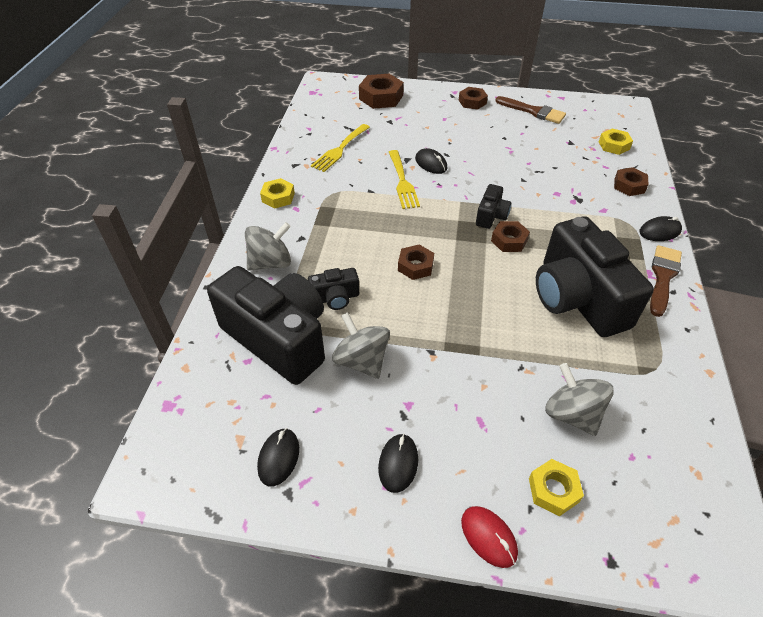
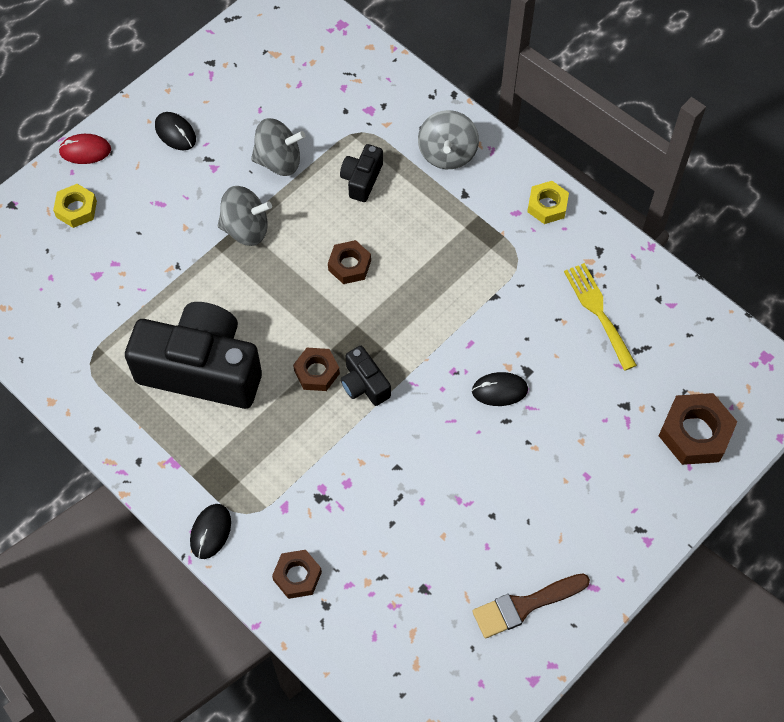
camera: 125 degrees right, 15 degrees up
black camera [207,266,325,385] -> none
black mouse [257,428,299,486] -> none
yellow fork [389,150,420,209] -> none
brown nut [459,87,488,110] -> none
grey spinning top [545,363,614,436] -> grey spinning top moved to [218,186,272,246]
yellow nut [599,128,633,155] -> none
brown brush [650,245,682,317] -> none

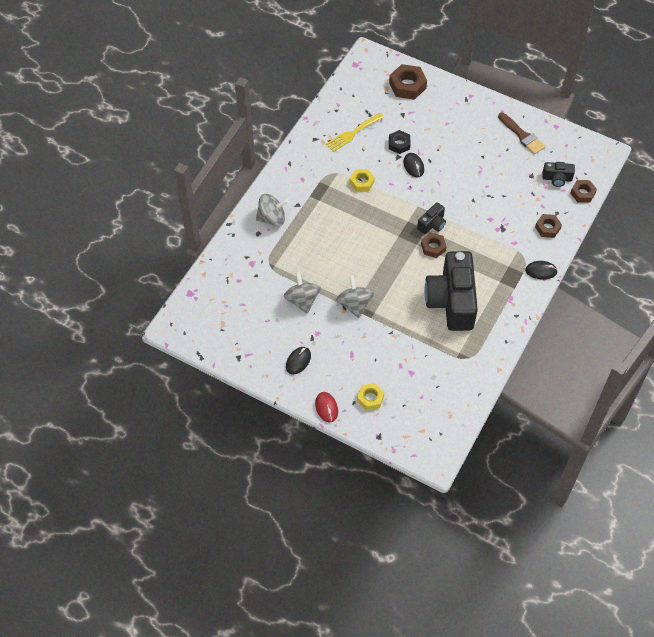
camera: 105 degrees left, 5 degrees down
brown nut [328,240,371,284] -> brown nut moved to [570,180,597,203]
black camera [340,144,383,202] -> black camera moved to [543,162,575,187]
yellow nut [527,181,569,224] -> yellow nut moved to [350,169,375,192]
none -> black nut [389,130,411,154]

